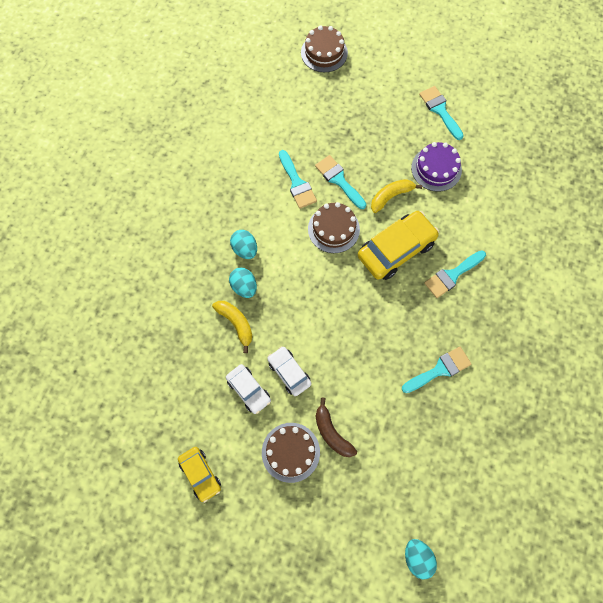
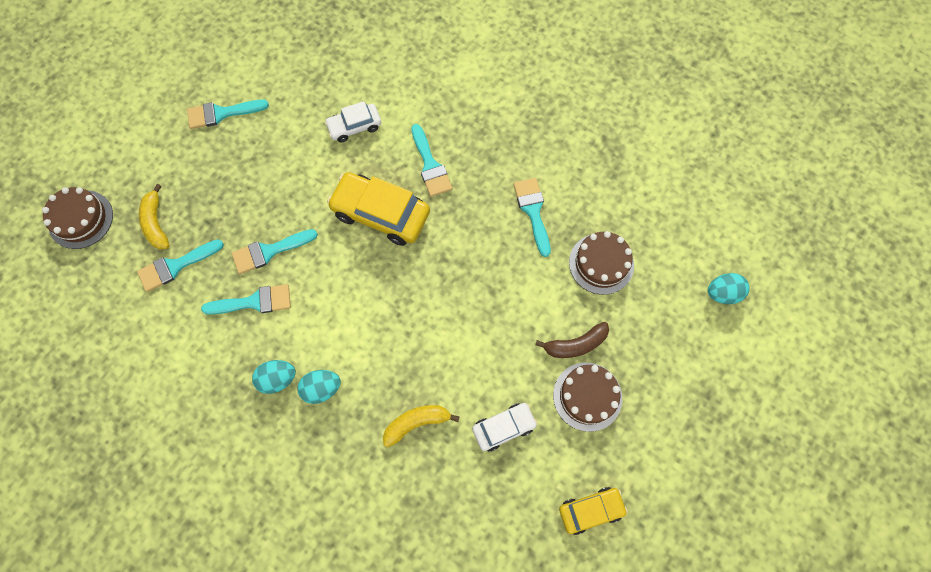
camera: 75 degrees left, 0 degrees up
turquoise egg [229,268,257,298] -> turquoise egg moved to [252,360,296,394]
white car [267,346,311,396] -> white car moved to [325,101,381,143]
brown cake [308,202,360,253] -> brown cake moved to [569,231,634,295]
yellow car [358,211,439,280] -> yellow car turned 45 degrees counterclockwise [327,172,430,246]
yellow banana [371,179,422,213] -> yellow banana moved to [139,184,170,250]
purple cake [411,142,462,192] -> none
none -> turquoise brush [137,239,224,292]

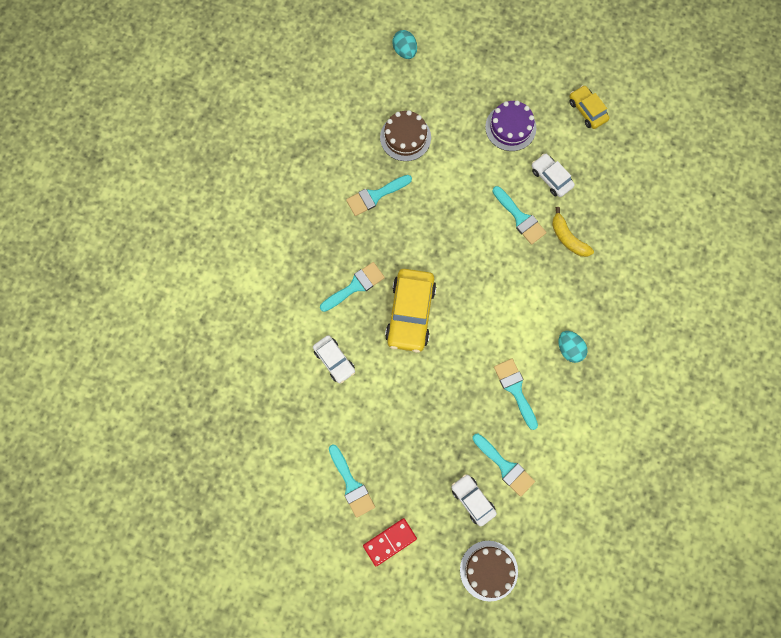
camera: 105 degrees left, 5 degrees up
yellow banana [139,184,170,250] -> white car [451,474,497,526]
turquoise brush [232,229,318,274] -> turquoise brush moved to [492,186,547,245]
turquoise egg [297,370,341,404] -> none
brown banana [535,322,609,358] -> none
brown cake [553,362,622,432] -> purple cake [485,100,536,151]
none -> red domino [363,518,417,566]

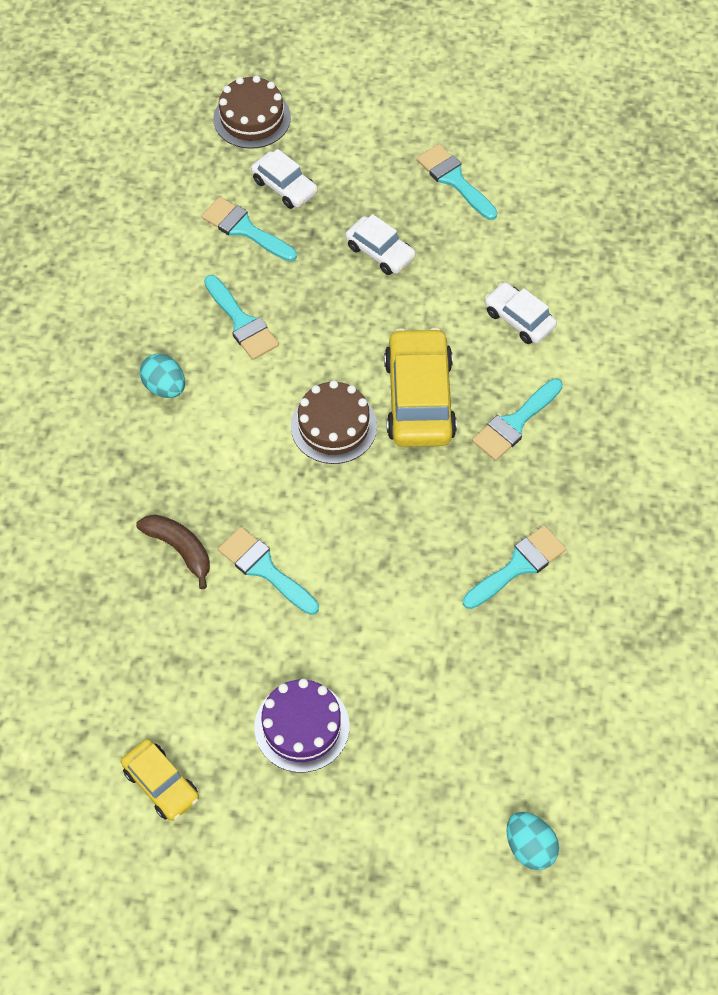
camera: 170 degrees right, 15 degrees down
red domino [363,518,417,566] -> none
brown cake [380,110,431,161] -> brown cake moved to [291,380,377,464]
white car [532,153,575,197] -> white car moved to [345,214,416,275]
yellow banana [552,207,594,257] -> brown banana [136,514,210,589]

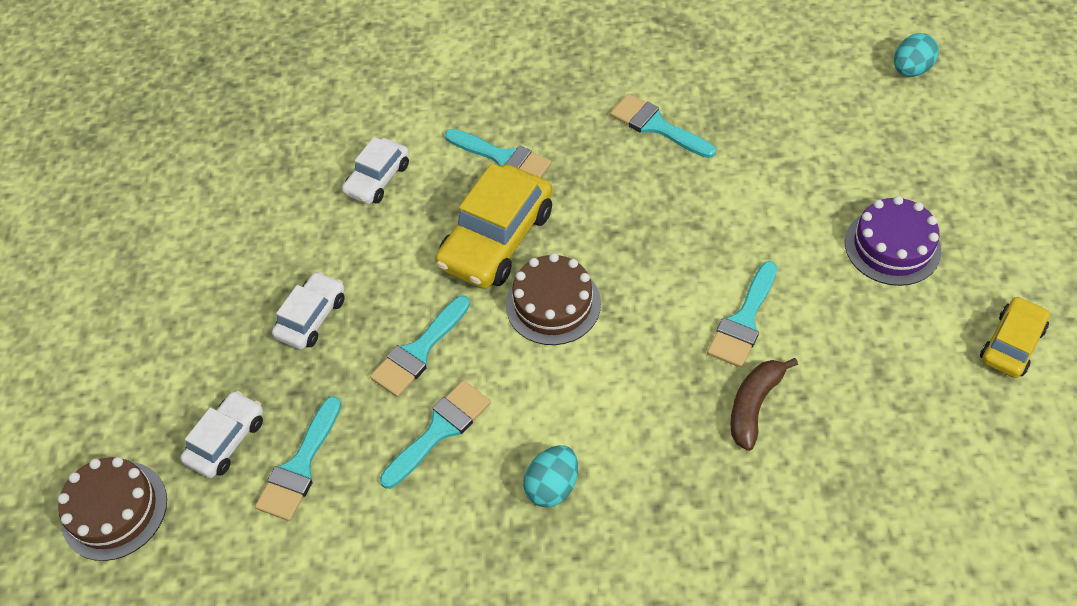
camera: 100 degrees left, 5 degrees down
yellow car [384,328,457,447] -> yellow car turned 45 degrees counterclockwise [435,163,553,289]
turquoise brush [417,144,498,220] -> turquoise brush moved to [370,296,470,397]

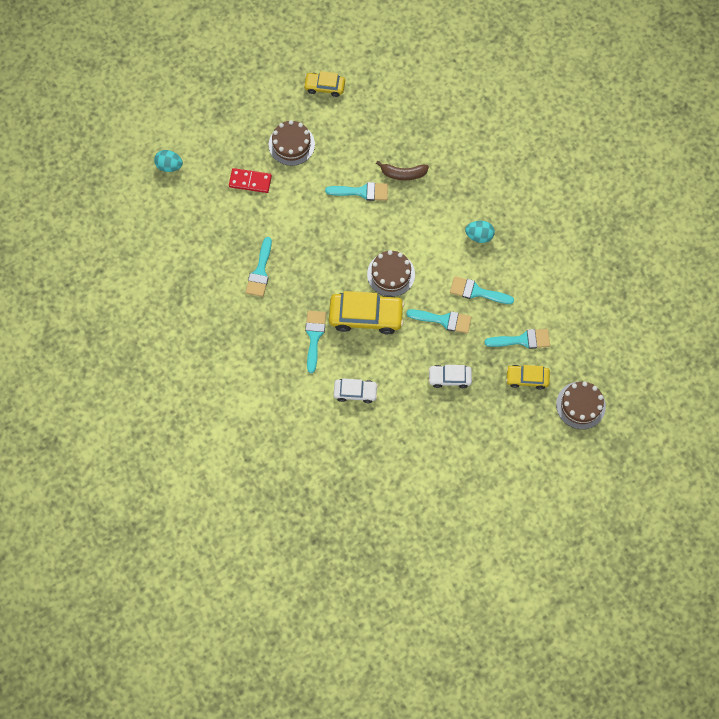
camera: 120 degrees left, 15 degrees up
white car [180,391,263,478] -> yellow car [506,365,550,389]
purple cake [845,196,941,286] -> brown cake [269,120,315,166]
none -> red domino [229,168,272,193]

